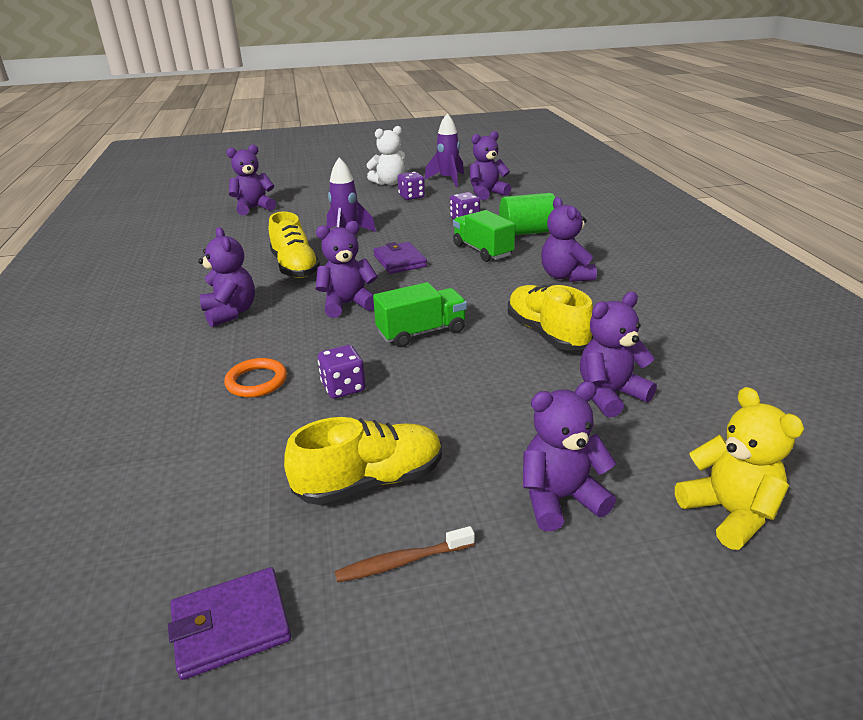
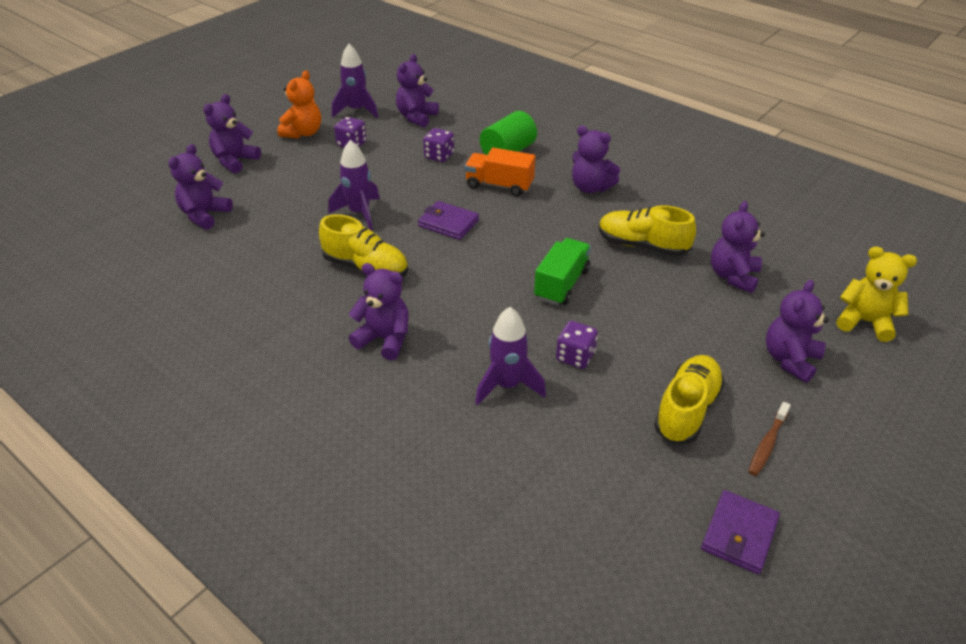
camera: 40 degrees left, 10 degrees up
orange ring [224,358,287,397] -> purple rocket [475,307,546,406]
purple teddy bear [316,221,378,318] -> purple teddy bear moved to [203,94,261,173]
white teddy bear [367,126,405,185] -> orange teddy bear [277,70,321,139]
green truck [453,210,515,262] -> orange truck [465,148,535,197]

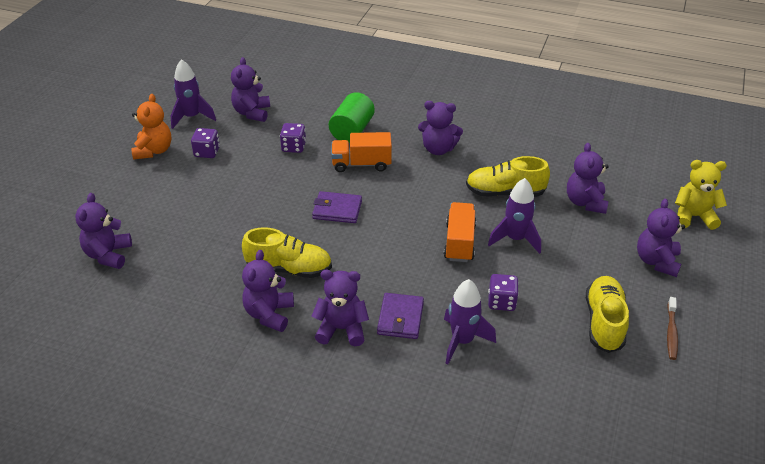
camera: 20 degrees left, 0 degrees up
purple teddy bear [203,94,261,173] -> purple teddy bear moved to [242,250,294,332]
purple rocket [329,140,380,230] -> purple rocket moved to [488,178,541,254]
green truck [534,238,591,305] -> orange truck [444,202,476,262]
purple wallet [701,490,780,574] -> purple wallet moved to [377,293,424,339]

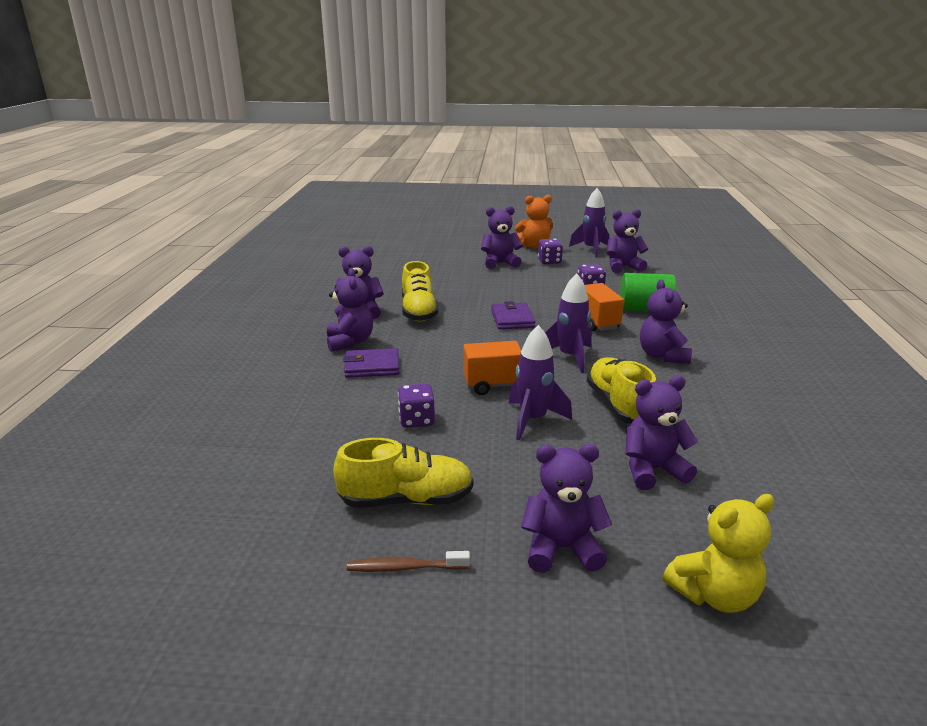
camera: 75 degrees right, 15 degrees down
purple teddy bear [75,193,132,269] -> purple teddy bear moved to [481,206,523,269]
purple rocket [444,279,496,364] -> purple rocket moved to [545,274,592,373]
yellow teddy bear [675,160,727,230] -> yellow teddy bear turned 75 degrees clockwise [663,494,774,613]

